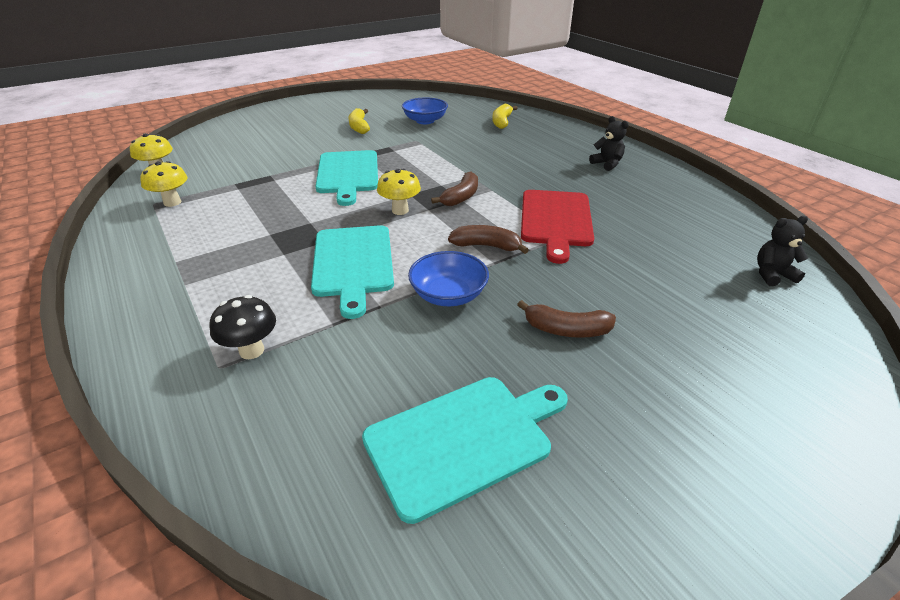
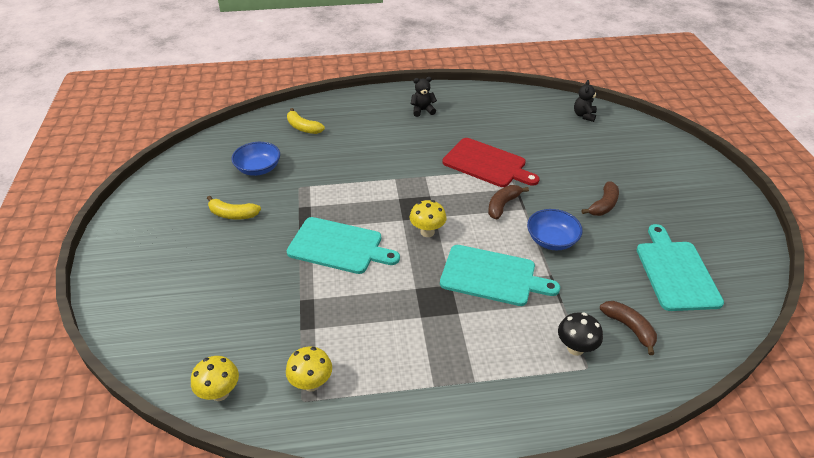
camera: 65 degrees left, 5 degrees up
brown banana [431,171,478,206] -> brown banana moved to [600,301,657,355]

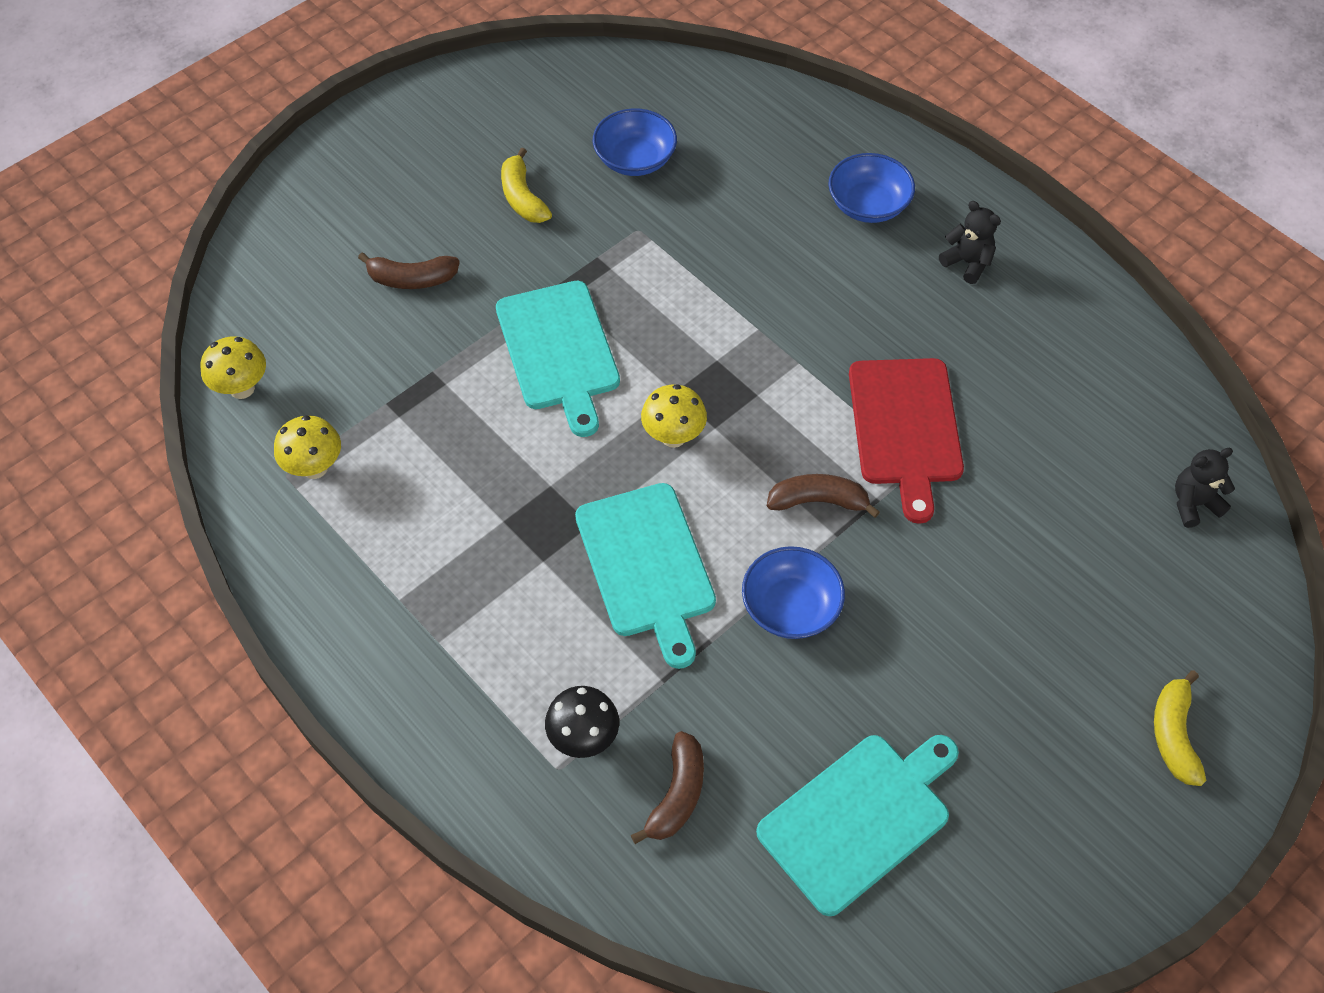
camera: 55 degrees right, 15 degrees up
yellow banana [287,108,325,134] -> yellow banana moved to [1154,670,1206,786]
brown banana [581,182,619,216] -> brown banana moved to [358,252,460,289]
none -> blue bowl [828,153,915,223]

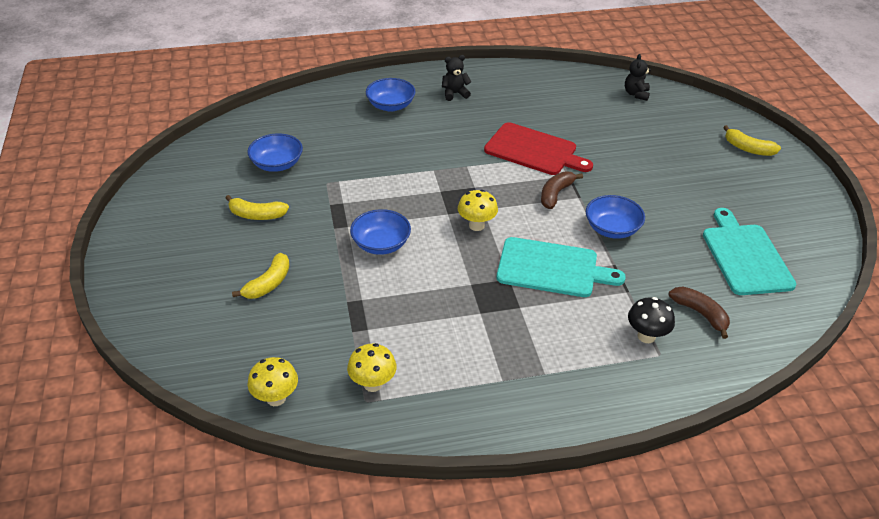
camera: 60 degrees left, 15 degrees down
brown banana [358,252,460,289] -> yellow banana [232,253,290,299]
turquoise cutting board [496,281,620,437] -> blue bowl [350,209,411,255]

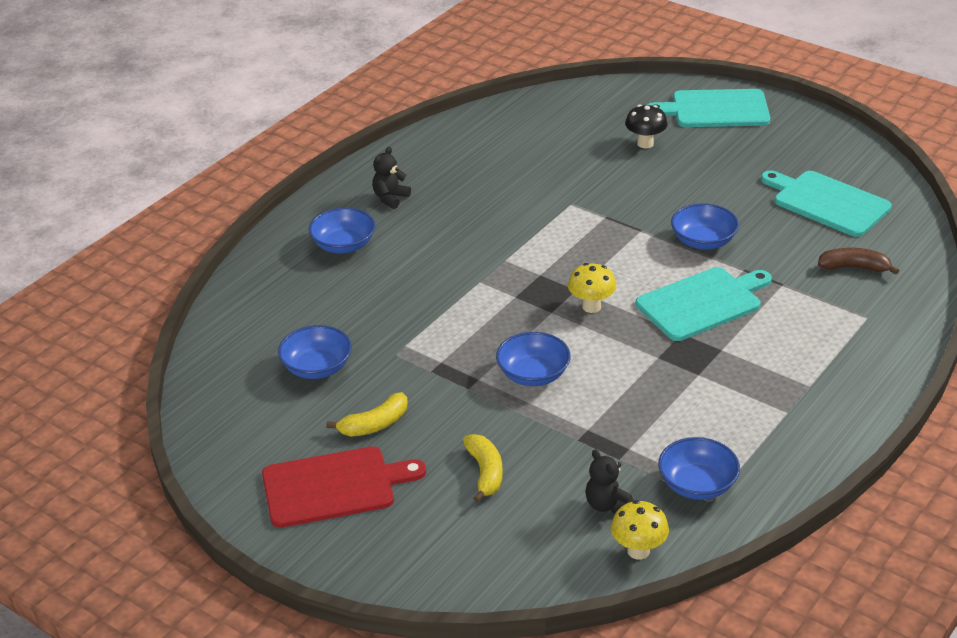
camera: 40 degrees left, 5 degrees down
yellow mushroom [347,343,397,392] -> blue bowl [658,437,740,500]
red cutting board [484,122,593,175] -> red cutting board moved to [262,446,426,528]
brown banana [541,171,583,209] -> none
black teddy bear [625,54,651,101] -> black teddy bear moved to [585,450,634,513]
black mushroom [628,297,675,343] -> black mushroom moved to [625,105,668,148]
yellow banana [723,125,781,156] -> turquoise cutting board [648,89,770,127]

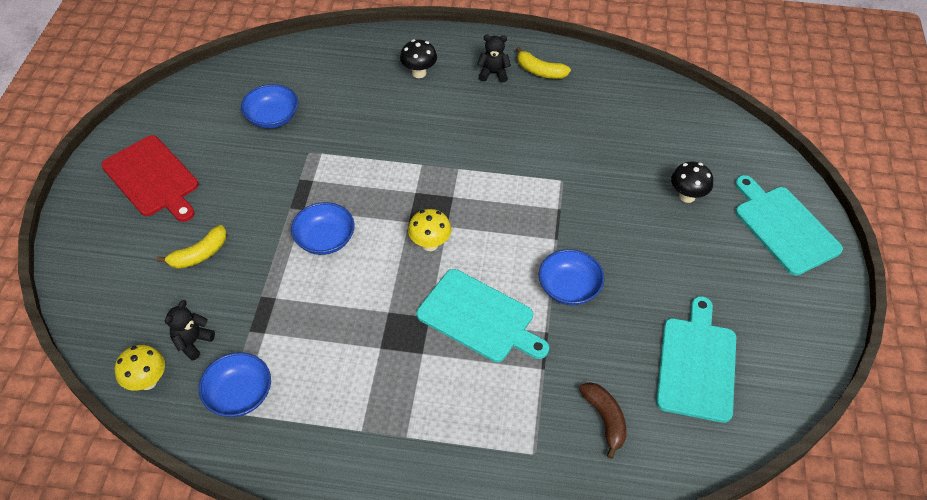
camera: 60 degrees right, 15 degrees up
blue bowl [309,208,375,253] -> black mushroom [400,40,437,78]
yellow banana [326,392,408,437] -> yellow banana moved to [516,47,571,79]

